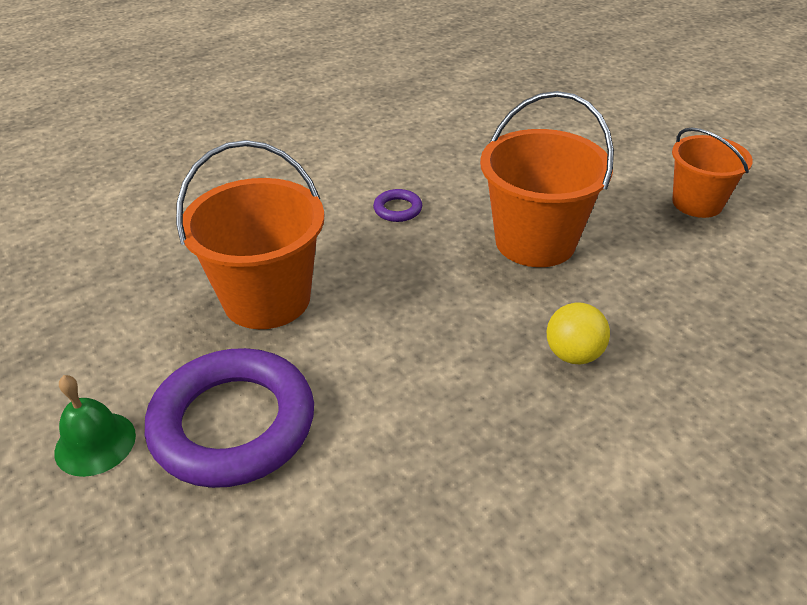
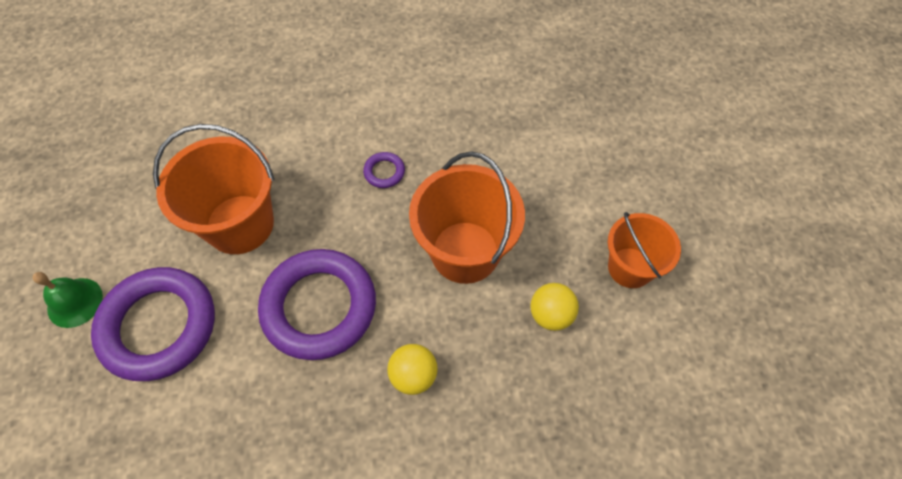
camera: 25 degrees right, 20 degrees up
none -> purple ring [258,249,376,360]
none -> yellow ball [530,283,579,331]

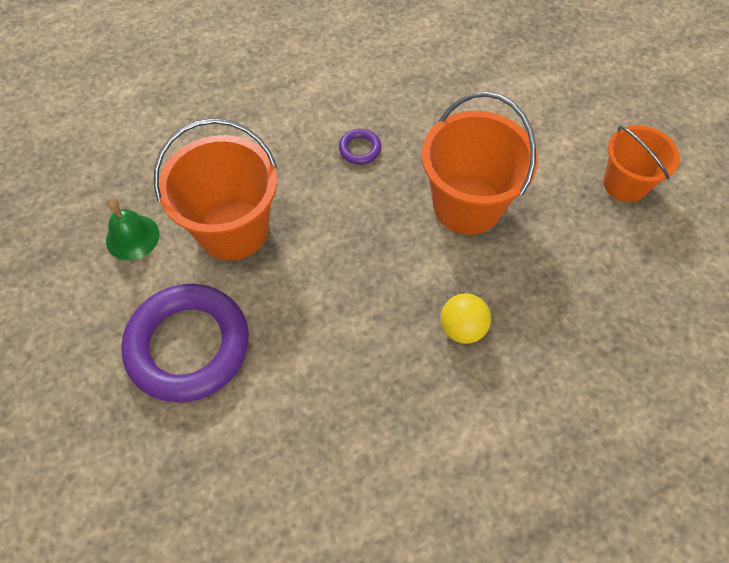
camera: 15 degrees left, 0 degrees up
green bell [33,272,103,328] -> green bell moved to [106,197,159,260]
purple ring [258,249,376,360] -> none
yellow ball [530,283,579,331] -> none

